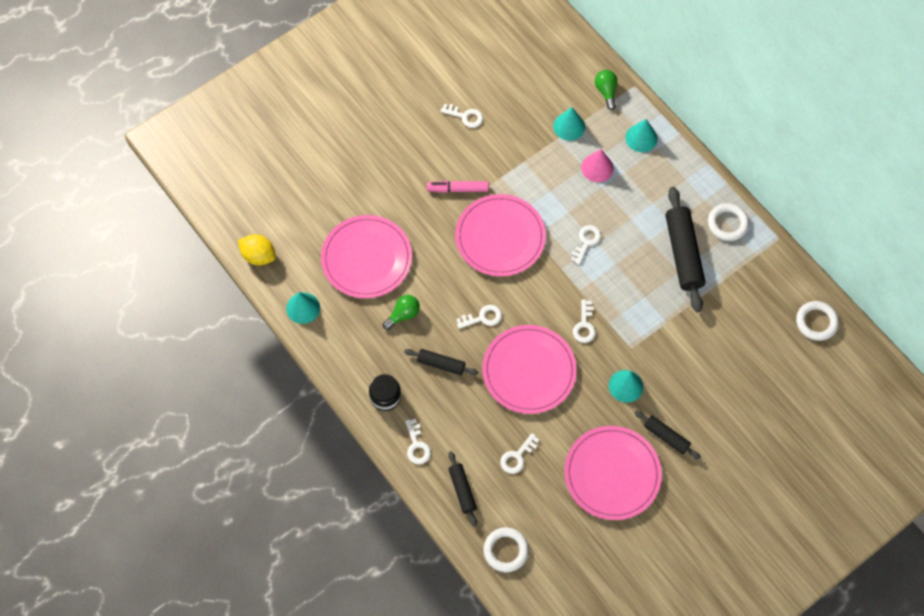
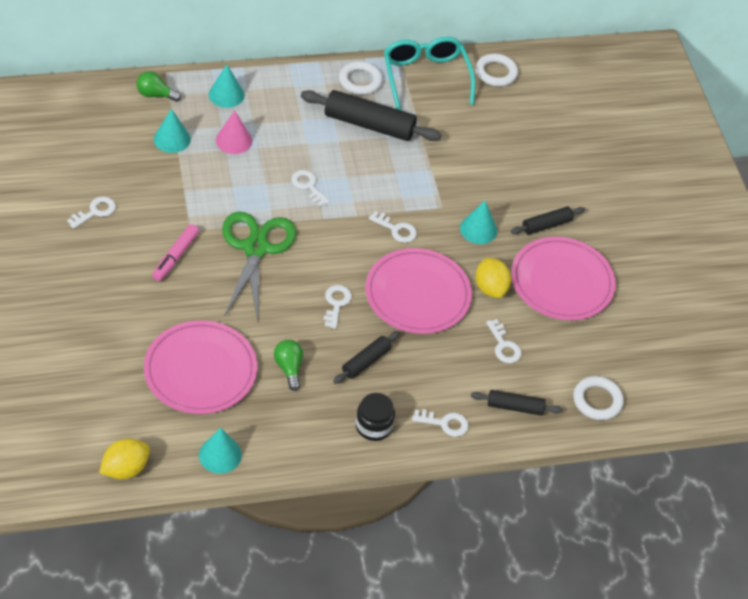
camera: 70 degrees left, 15 degrees down
pink plate [455,194,546,276] -> green scissors [222,212,297,321]
none -> turquoise glasses [384,37,476,110]
none -> yellow lemon [476,258,511,298]

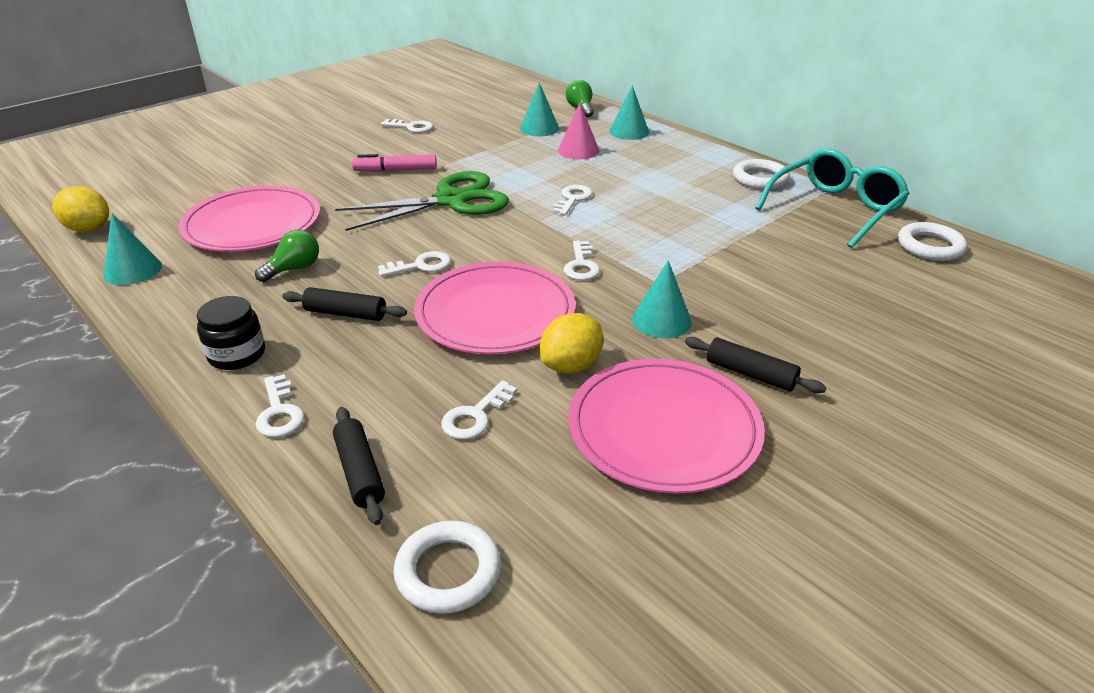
camera: 65 degrees right, 15 degrees down
black rolling pin [301,90,441,141] -> none

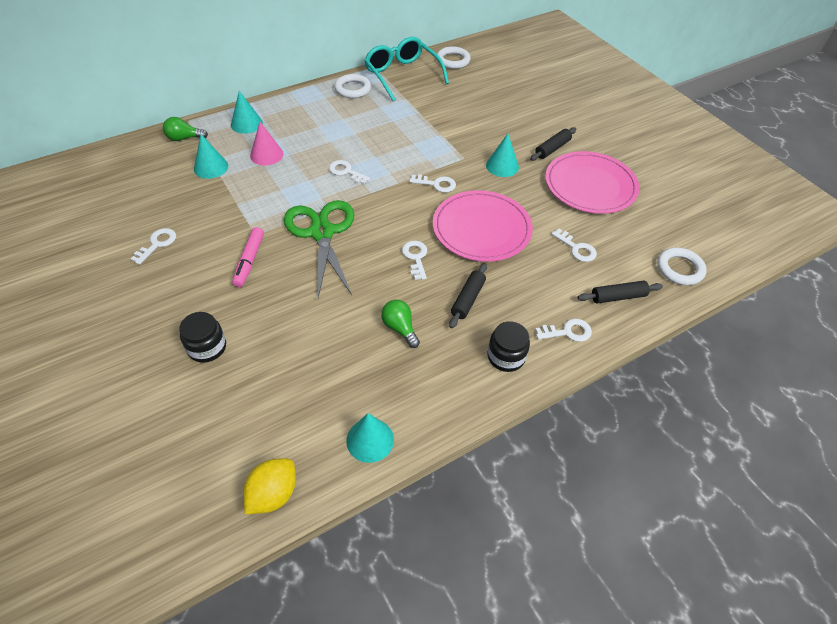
camera: 80 degrees left, 15 degrees up
pink plate [178,186,320,252] -> none
yellow lemon [540,313,603,373] -> none
none -> black jar [179,312,226,363]

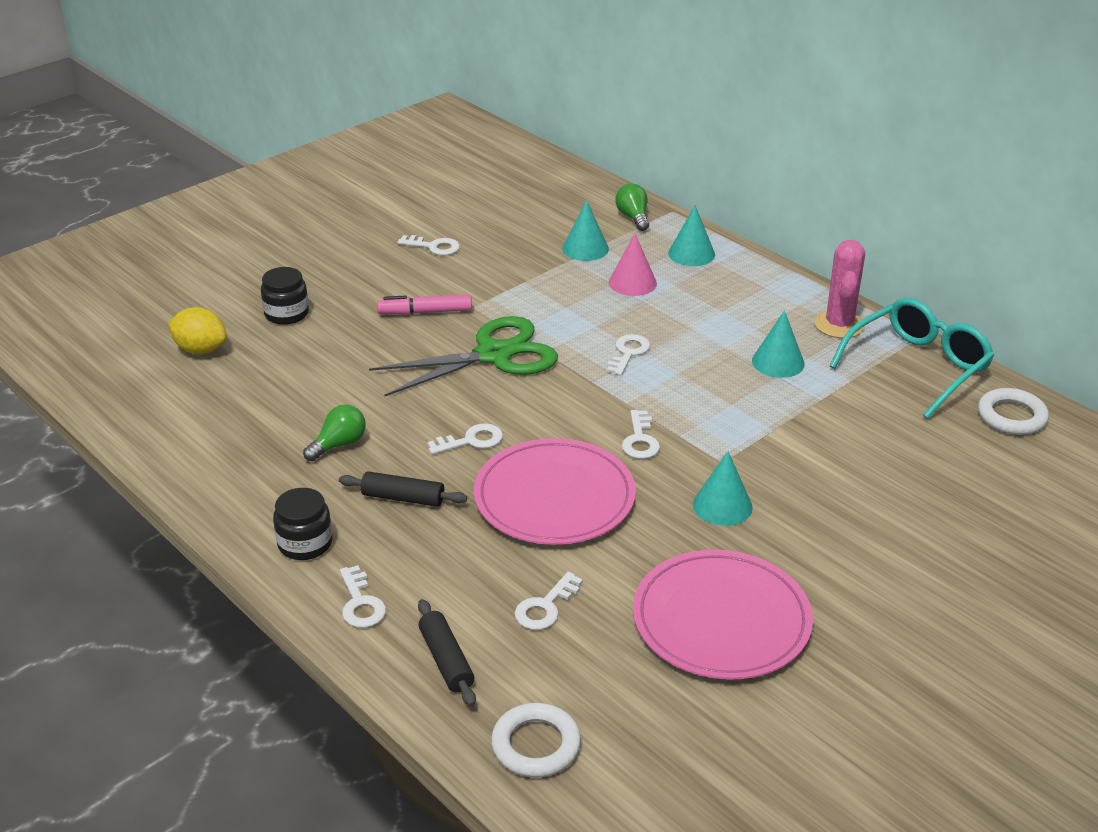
camera: 80 degrees right, 15 degrees down
yellow lemon [243,458,296,514] -> yellow lemon moved to [168,307,227,354]
white ring [334,74,371,98] -> pink cactus [814,240,865,338]
turquoise cone [346,413,394,463] -> turquoise cone moved to [752,310,805,378]
black rolling pin [530,127,576,161] -> none

